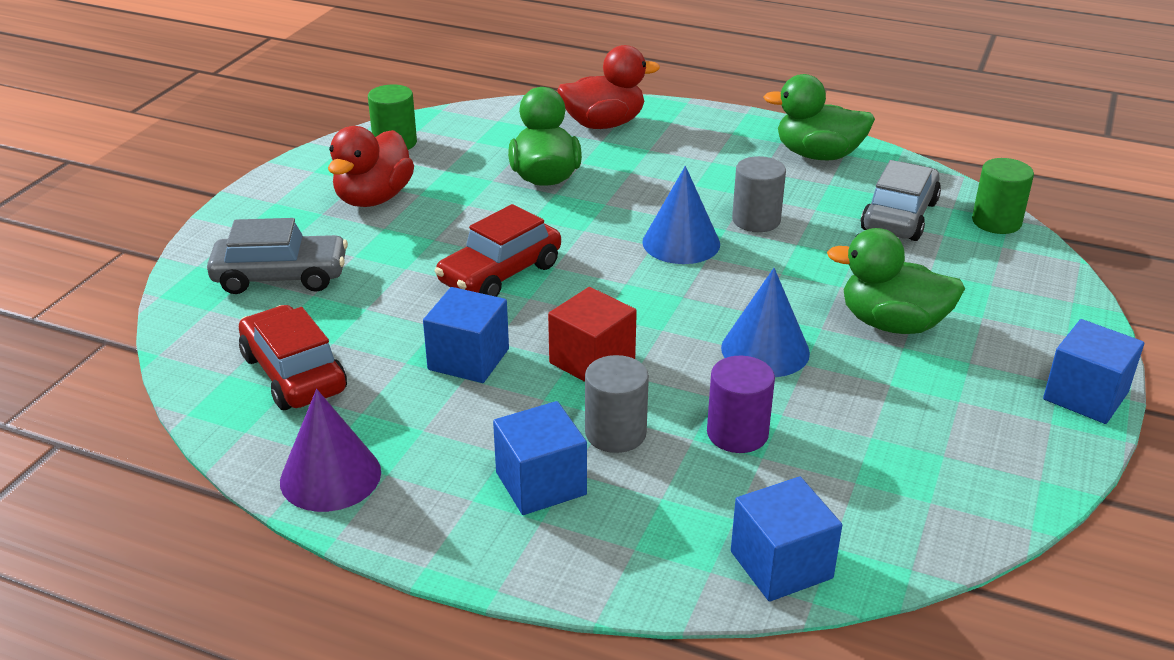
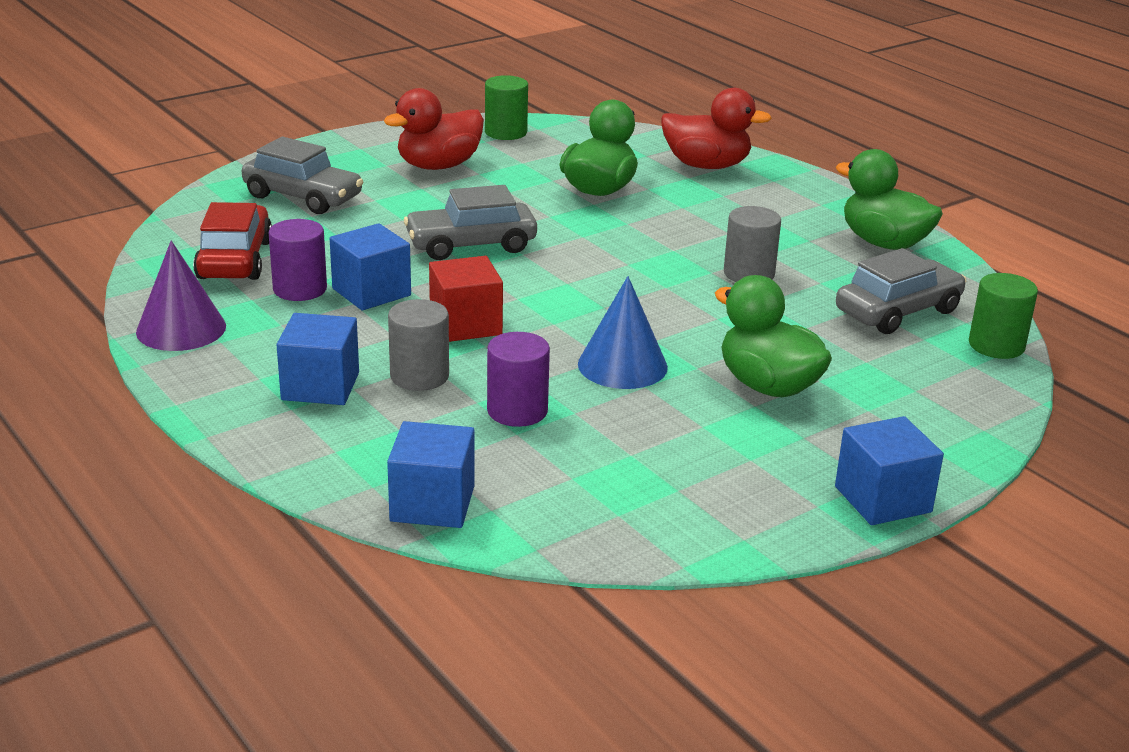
camera: 30 degrees right, 5 degrees down
red car [435,204,561,297] -> grey car [404,185,537,260]
blue cone [642,166,720,264] -> none
none -> purple cylinder [269,219,327,301]

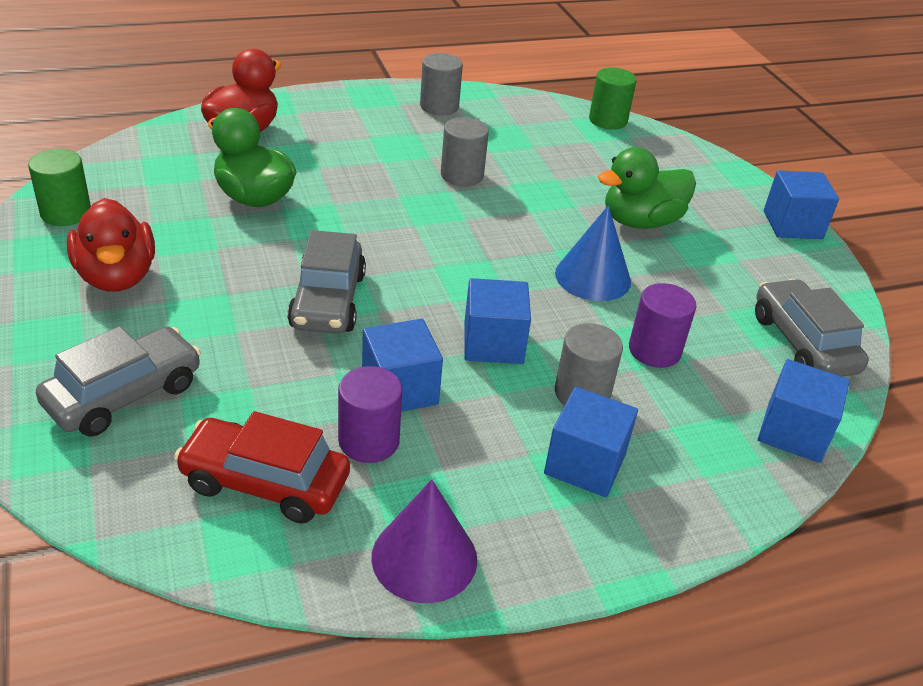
camera: 75 degrees left, 10 degrees up
red cube [429,256,503,342] -> blue cube [464,278,531,364]
green duck [835,149,943,250] -> grey cylinder [420,53,463,116]
grey car [836,248,966,334] -> grey car moved to [755,279,869,377]

